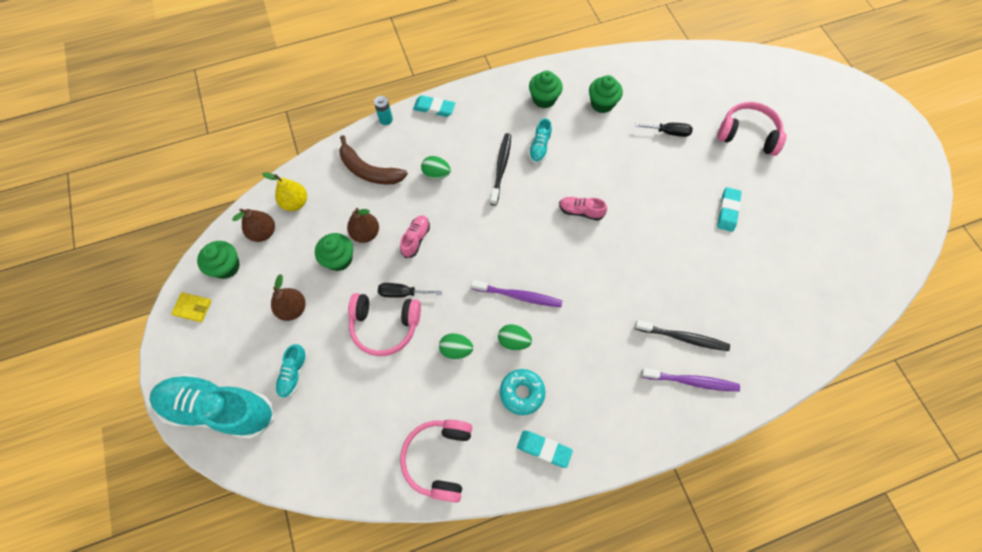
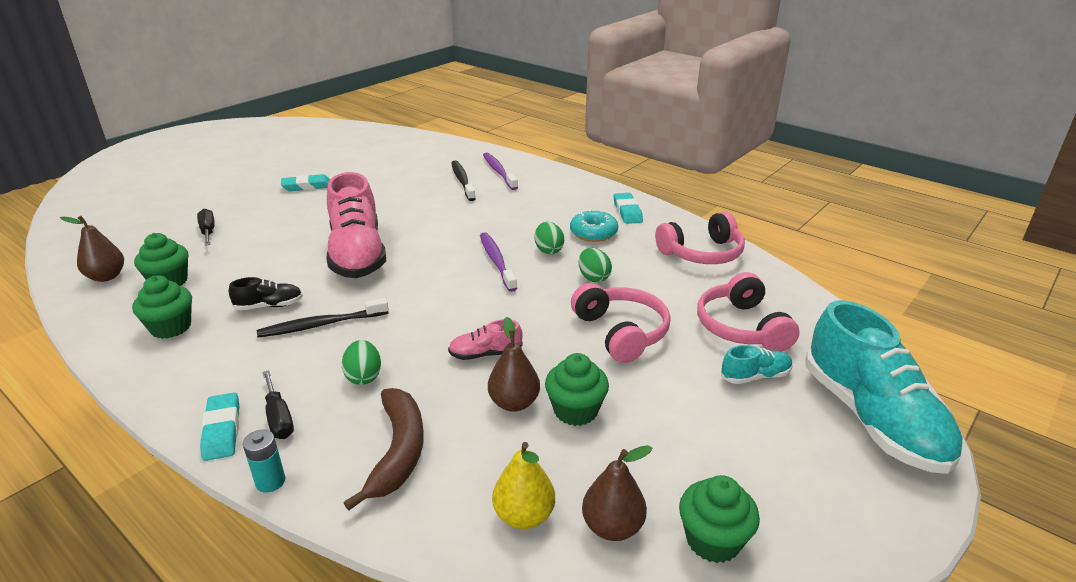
camera: 120 degrees left, 35 degrees down
yellow wallet [171,292,212,322] -> none
brown pear [271,274,306,321] -> brown pear moved to [60,216,124,282]
black screwdriver [378,283,442,298] -> black screwdriver moved to [263,370,294,439]
turquoise shoe [528,118,552,163] -> black shoe [229,277,303,310]
pink shoe [559,197,607,221] -> pink shoe [327,172,386,278], size x2.29
pink headphones [717,102,786,156] -> pink headphones moved to [697,272,799,352]

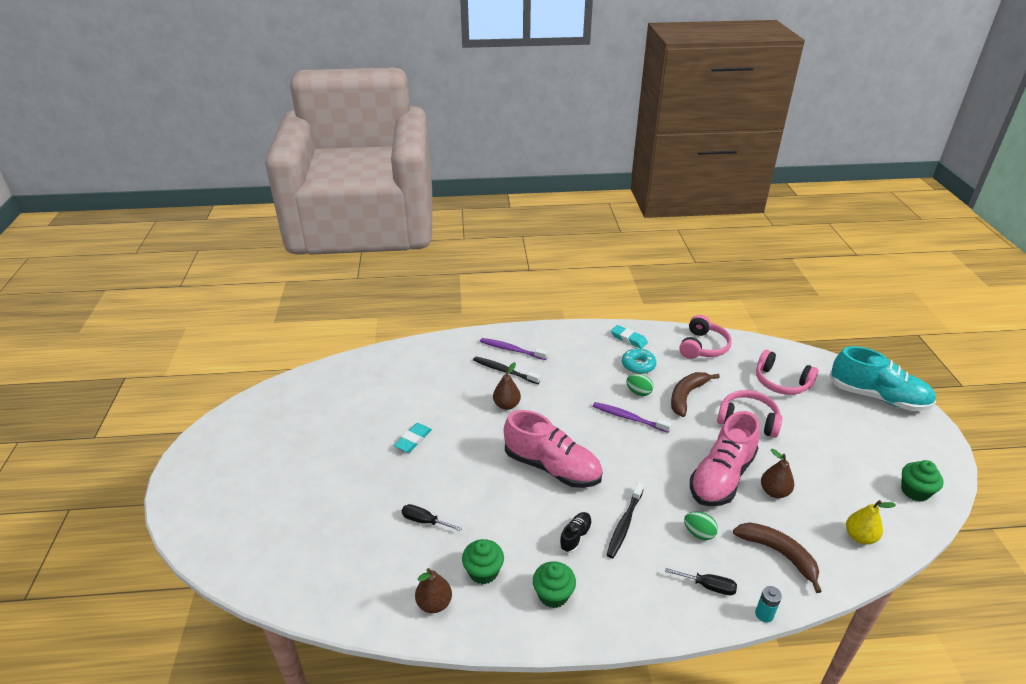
camera: 45 degrees left, 5 degrees up
turquoise eraser [200,392,239,461] -> none
pink shoe [448,319,523,360] -> pink shoe [690,411,760,506], size x2.29
green cupcake [545,353,609,426] -> none
green egg [579,248,612,283] -> brown banana [671,372,720,417]
brown pear [582,445,652,541] -> brown pear moved to [493,362,521,410]
turquoise shoe [721,345,793,384] -> none

